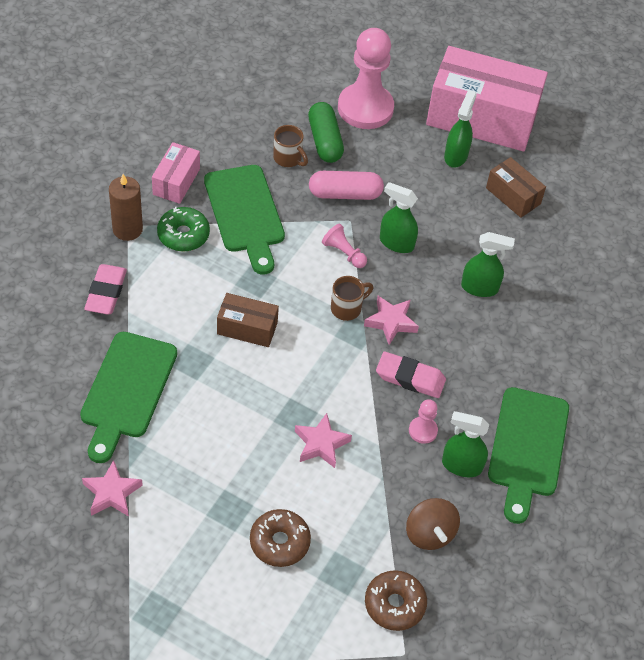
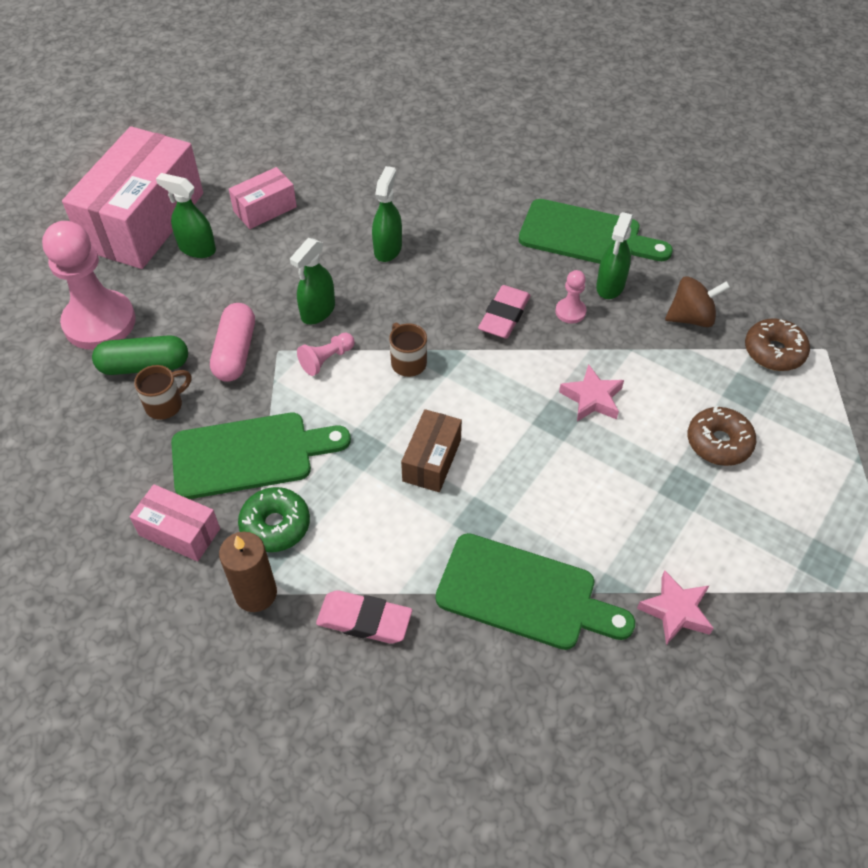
camera: 80 degrees left, 0 degrees up
pink star [364,296,419,345] -> none
brown box [486,157,546,218] -> pink box [229,167,297,229]

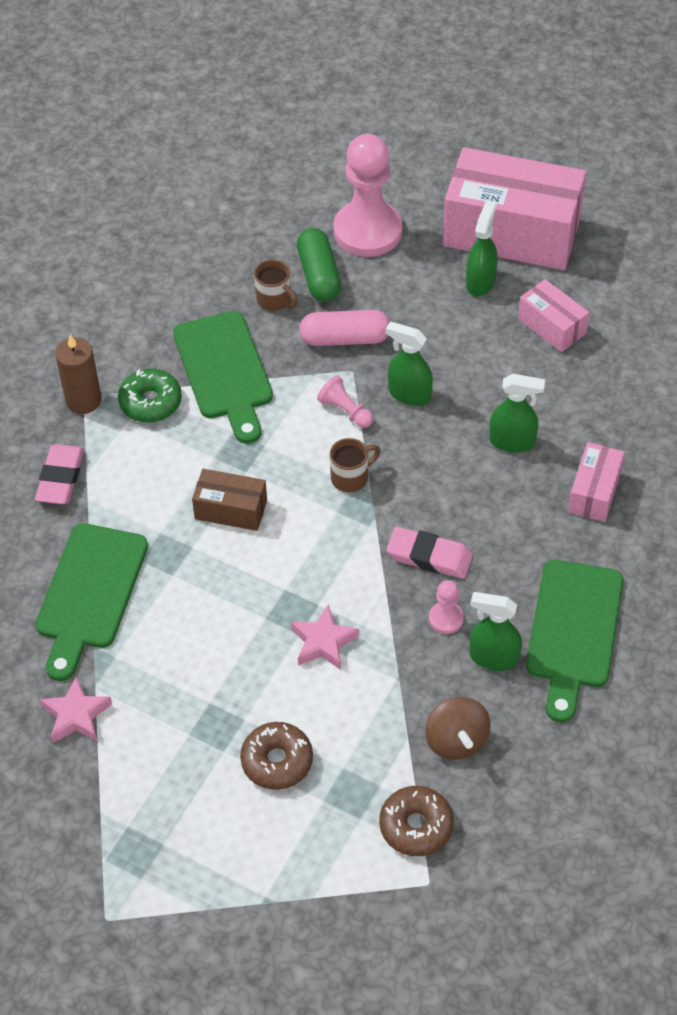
camera: 85 degrees right, 0 degrees up
pink box [130,484,220,562] -> pink box moved to [568,442,625,522]

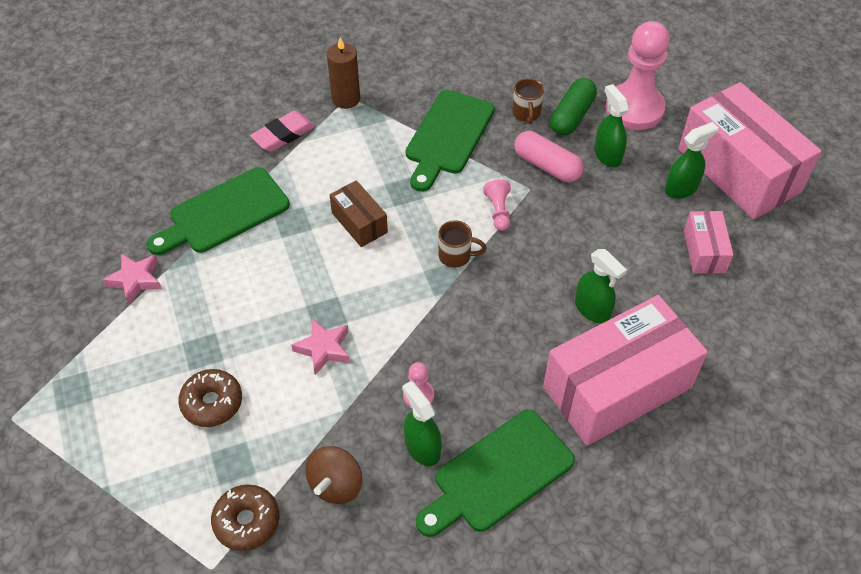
camera: 40 degrees right, 0 degrees up
green donut [118,368,182,423] -> none
green spray bottle [386,322,433,406] -> green spray bottle moved to [594,84,629,167]
pink eraser [387,527,473,579] -> none
pink box [568,442,625,522] -> pink box [543,295,708,446], size x2.13

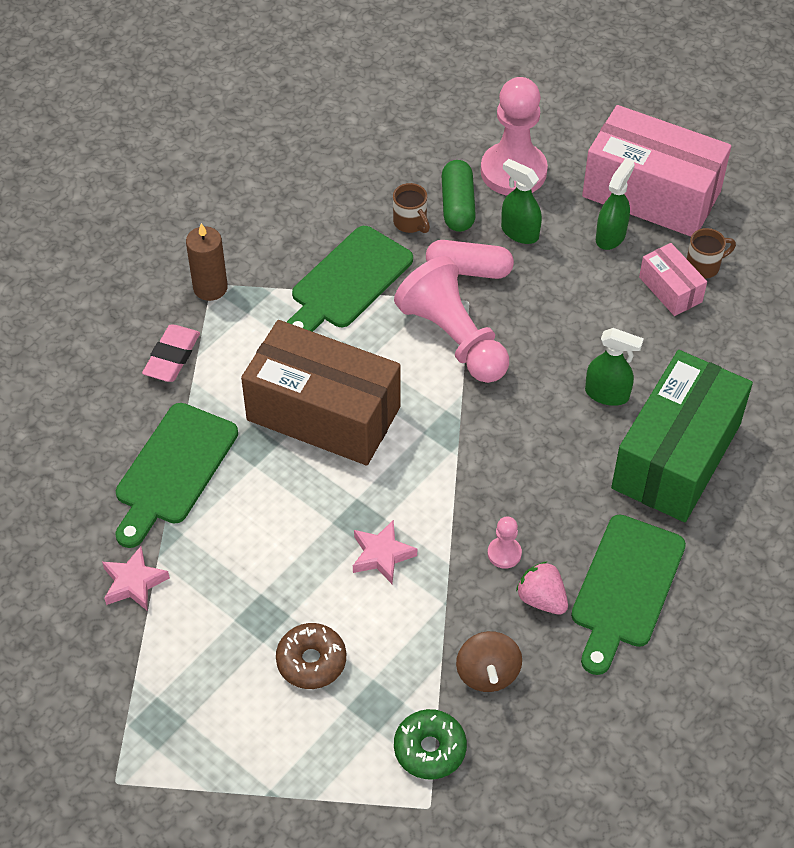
camera: 30 degrees left, 0 degrees up
brown donut [211,484,279,551] -> green donut [394,709,467,780]
brown box [330,180,388,247] -> brown box [241,320,401,465], size x2.13
green spray bottle [402,381,441,466] -> pink strawberry [516,561,568,615]
green cutting board [406,90,495,192] -> green cutting board turned 45 degrees clockwise [287,226,413,332]
brown mug [438,220,487,268] -> brown mug moved to [687,228,736,279]
pink pawn [483,179,511,231] -> pink pawn [394,256,509,383], size x2.30
pink box [543,295,708,446] -> green box [611,350,753,522]

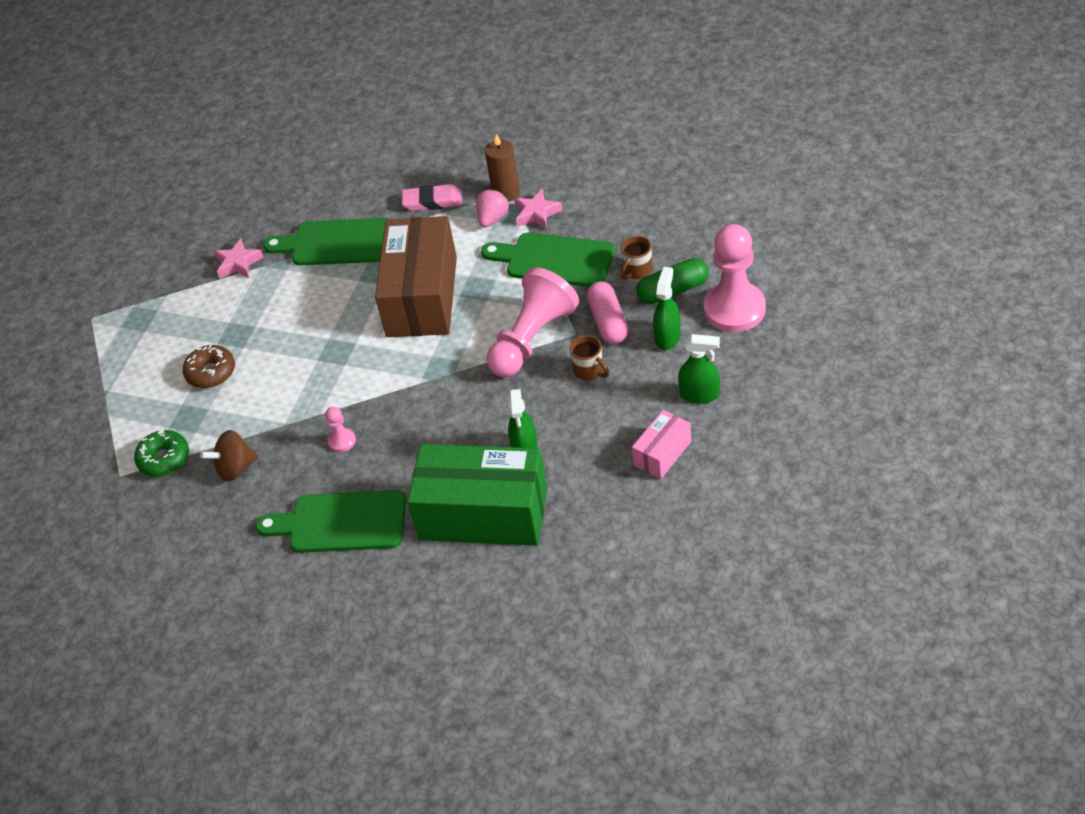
camera: 75 degrees right, 5 degrees down
pink star [353,520,417,584] -> pink star moved to [515,189,563,229]
pink strawberry [516,561,568,615] -> pink strawberry moved to [476,189,509,228]
pink box [582,105,731,237] -> none
brown mug [687,228,736,279] -> brown mug moved to [570,335,609,381]

